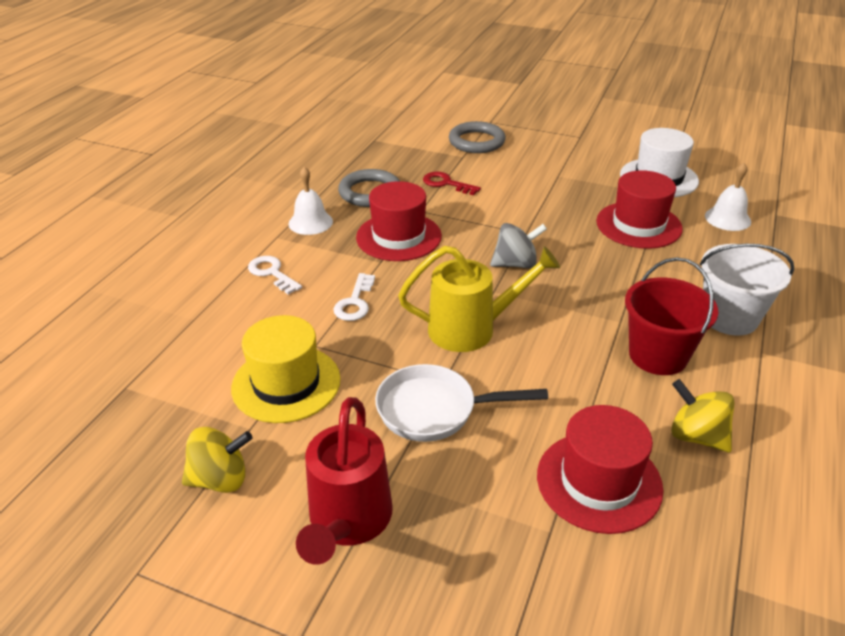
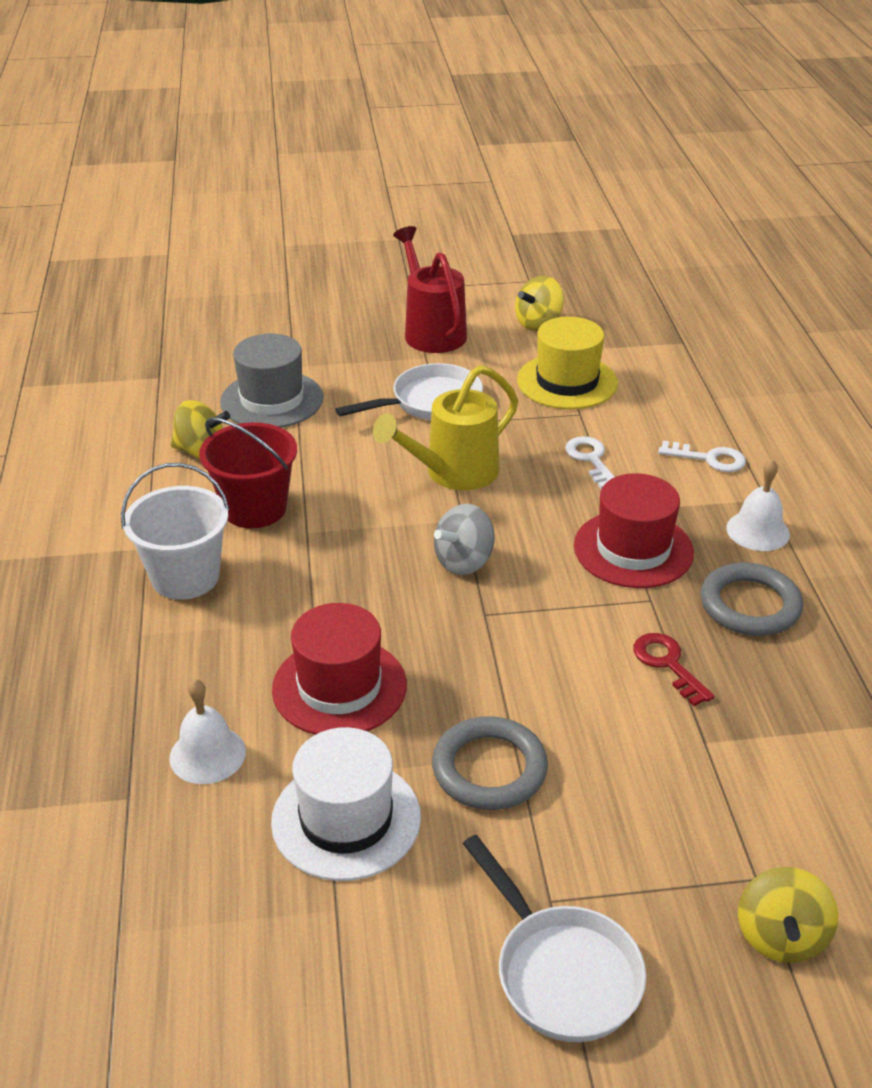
camera: 150 degrees right, 0 degrees up
red key [423,172,481,196] -> red key turned 120 degrees counterclockwise [633,633,714,706]
grey ring [449,121,506,153] -> grey ring moved to [432,716,548,810]
red hat [537,405,664,534] -> grey hat [220,334,323,428]
none -> white pan [463,835,646,1042]
none -> yellow spinning top [738,867,838,963]

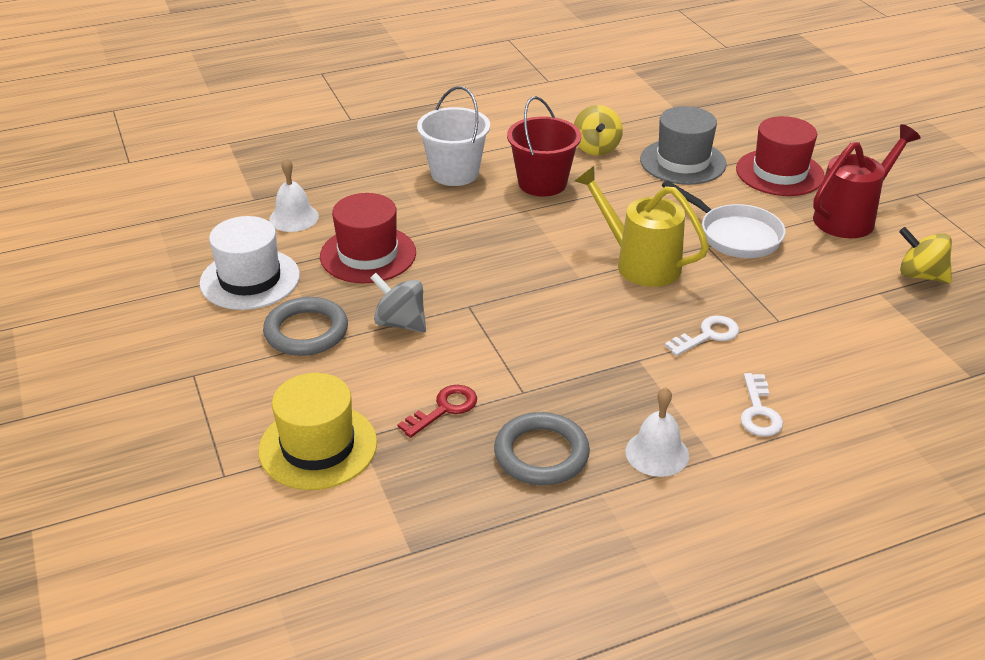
camera: 75 degrees right, 0 degrees up
grey spinning top [434,504,494,575] -> grey spinning top moved to [371,273,426,333]
white pan [463,835,646,1042] -> none
yellow hat [517,316,618,409] -> yellow hat moved to [258,373,377,490]
red hat [574,473,694,588] -> red hat moved to [736,116,825,196]
yellow spinning top [738,867,838,963] -> none

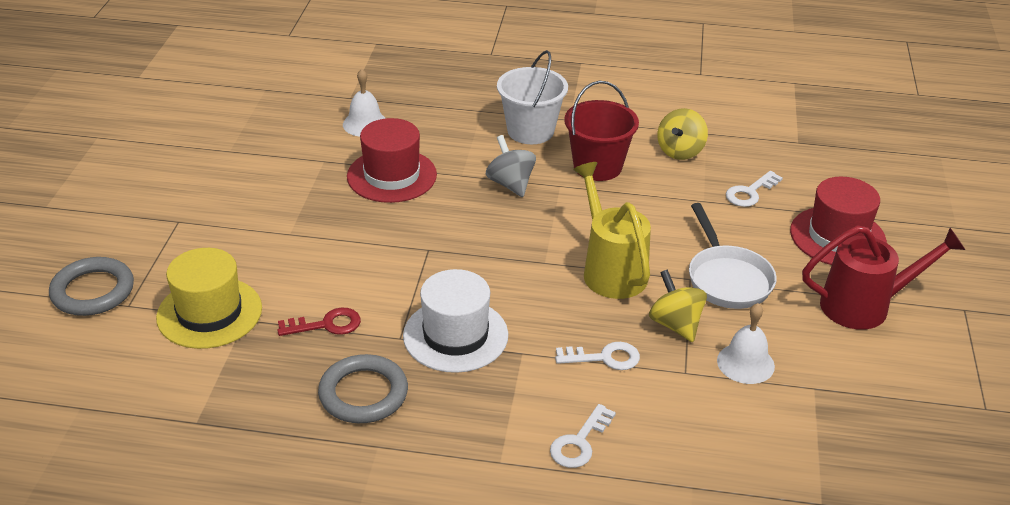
camera: 30 degrees right, 0 degrees up
white hat [199,216,300,310] -> white hat moved to [403,269,508,373]
grey ring [263,297,348,356] -> grey ring moved to [49,257,134,316]
grey spinning top [371,273,426,333] -> grey spinning top moved to [486,135,536,197]
white bell [625,387,689,477] -> white bell moved to [717,303,775,384]
grey hat [640,106,727,185] -> white key [726,171,783,207]
yellow spinning top [899,227,952,283] -> yellow spinning top moved to [649,269,707,342]

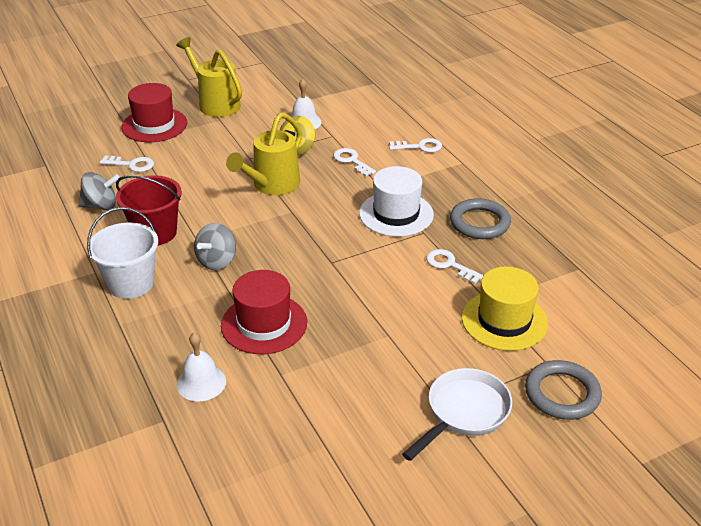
camera: 125 degrees left, 0 degrees up
red key [277,307,361,336] -> white key [426,249,484,284]
yellow spinning top [657,108,708,160] -> grey spinning top [78,172,120,210]
white pan [689,203,777,309] -> white pan moved to [402,368,512,461]
red watering can [802,225,965,330] -> yellow watering can [176,37,242,117]

